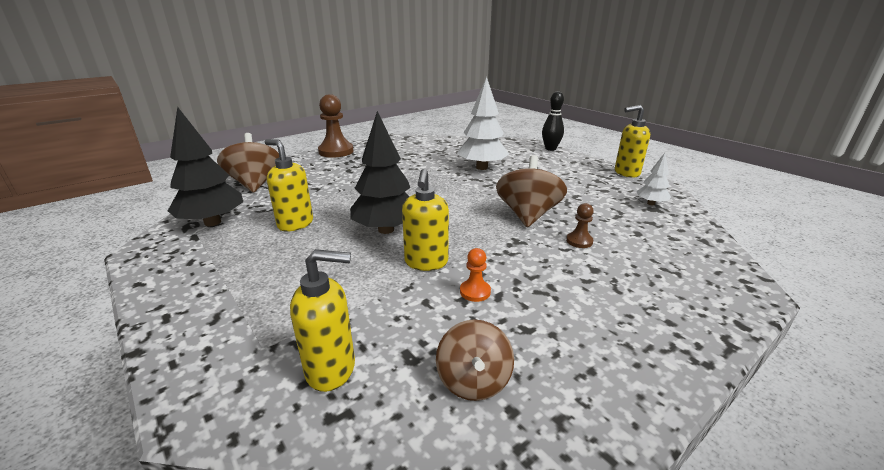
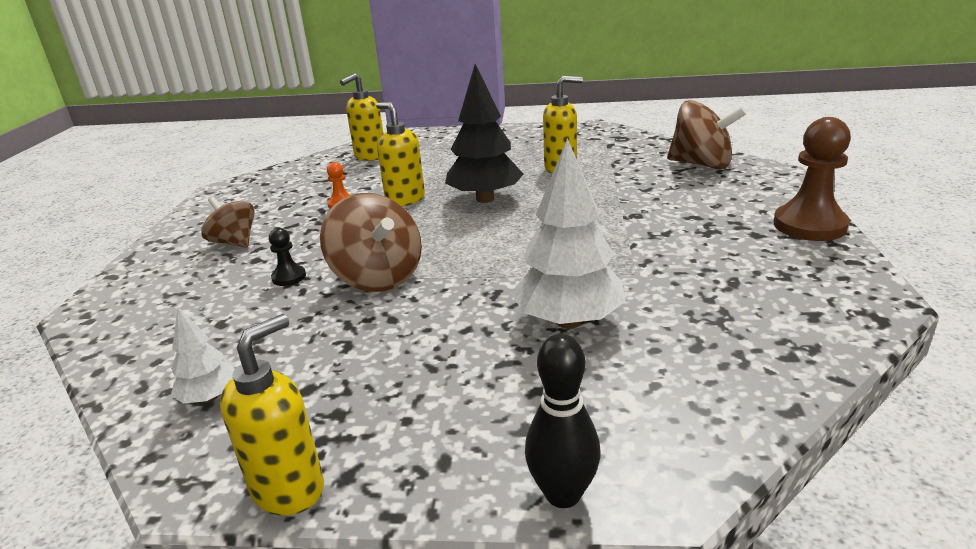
camera: 135 degrees right, 0 degrees up
black tree [168,107,243,226] -> none
brown spinning top [436,320,514,401] -> brown spinning top moved to [201,196,255,248]
brown pawn [566,203,593,248] -> black pawn [269,228,306,286]

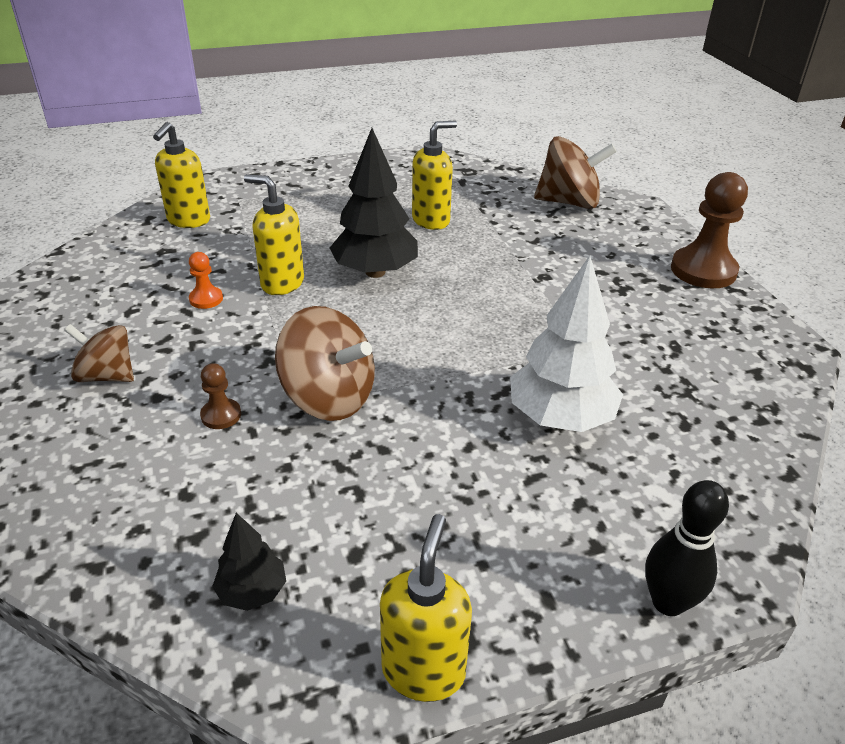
camera: 25 degrees left, 10 degrees up
white tree [170,308,235,403] -> black tree [212,513,286,611]
black pawn [269,228,306,286] -> brown pawn [200,363,241,429]

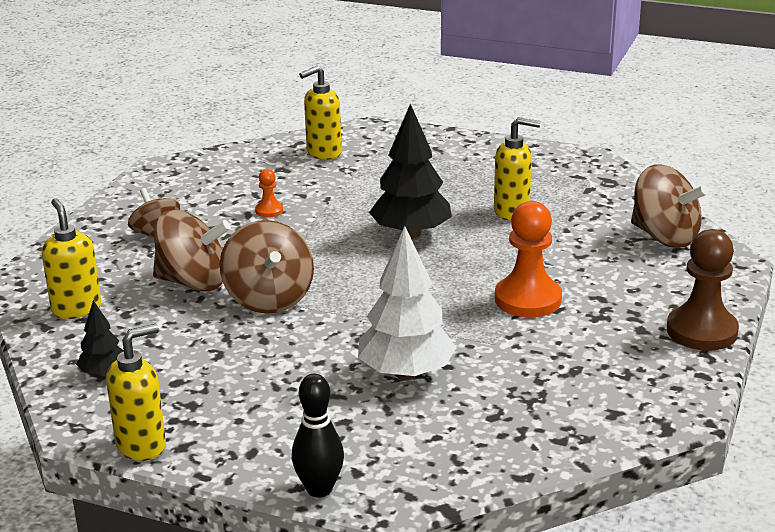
camera: 40 degrees right, 10 degrees down
brown pawn [200,363,241,429] -> brown spinning top [153,210,231,291]
yellow soap dispenser [244,174,304,295] -> yellow soap dispenser moved to [42,198,101,319]
none -> orange pawn [495,201,562,317]

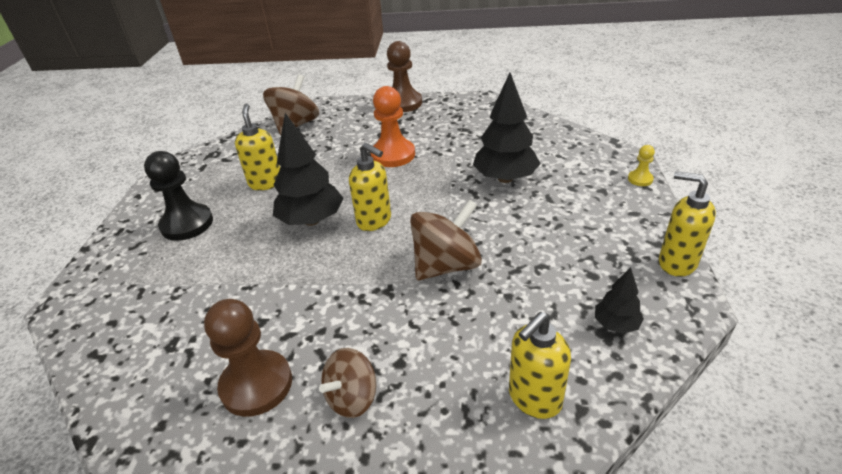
camera: 105 degrees left, 10 degrees up
brown spinning top [153,210,231,291] -> none
orange pawn [255,169,283,218] -> none
black bowling pin [292,374,344,498] -> yellow pawn [628,145,655,186]
yellow soap dispenser [299,66,342,160] -> yellow soap dispenser moved to [349,143,391,231]
white tree [358,226,456,380] -> black tree [473,73,541,183]
none -> black pawn [144,151,213,241]
none -> brown pawn [204,299,292,417]

